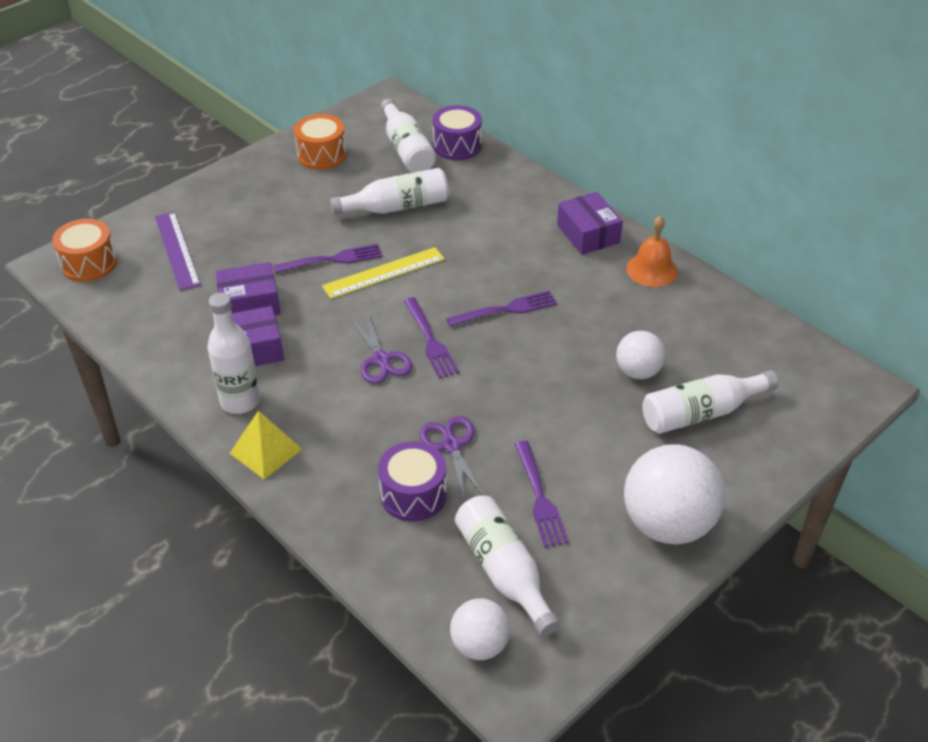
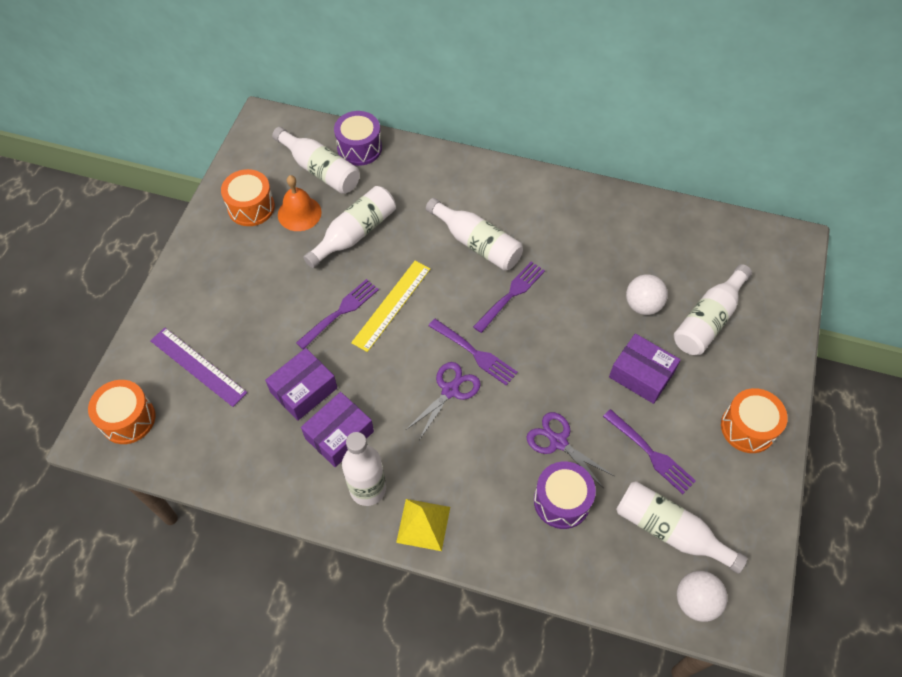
camera: 30 degrees left, 15 degrees up
purple scissors [350,312,412,384] -> purple scissors turned 90 degrees counterclockwise [406,362,481,440]
purple box [557,192,623,255] -> purple box moved to [609,334,681,404]
white ball [624,444,725,545] -> orange drum [721,388,788,453]
orange bell [626,216,678,287] -> orange bell moved to [278,175,322,231]
none -> white bottle [426,198,523,271]

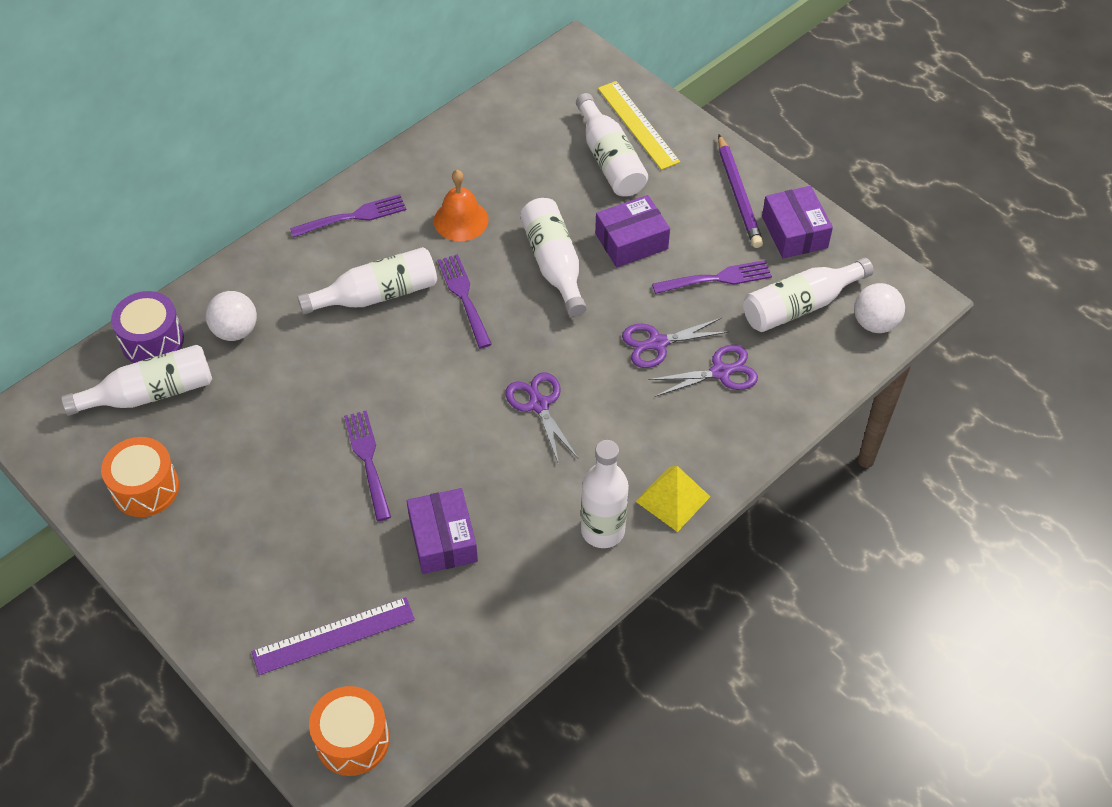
camera: 60 degrees left, 5 degrees down
orange bell [278,175,322,231] -> orange bell moved to [434,170,489,241]
purple box [301,392,374,467] -> purple box moved to [762,186,833,258]
white bottle [303,186,396,268] -> white bottle moved to [520,198,587,317]
yellow ruler [351,261,430,352] -> yellow ruler moved to [598,81,680,170]
purple fork [428,319,518,386] -> purple fork moved to [290,194,407,238]
purple drum [534,462,596,529] -> purple scissors [648,345,758,397]
white ball [626,274,668,315] -> white ball moved to [206,291,257,341]
orange drum [721,388,788,453] -> purple pencil [718,134,763,248]

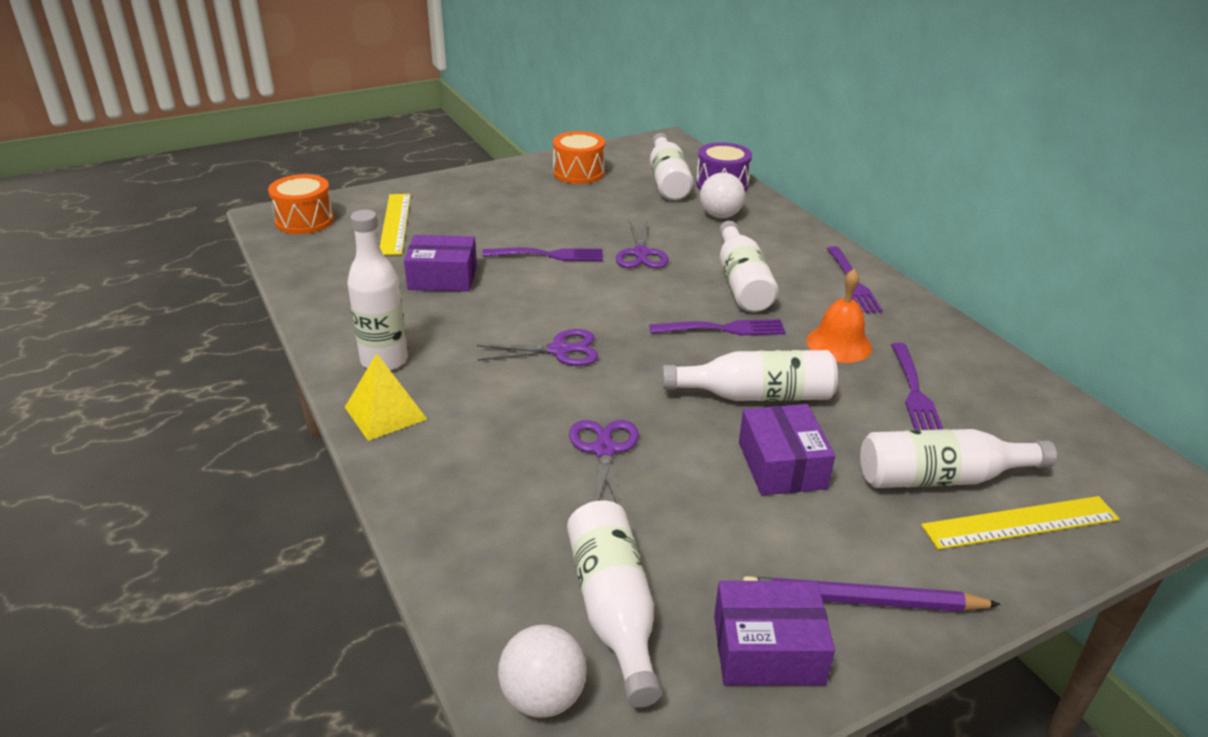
camera: 105 degrees right, 20 degrees down
purple ruler [251,597,415,675] -> yellow ruler [380,194,411,255]
purple scissors [648,345,758,397] -> purple scissors moved to [616,220,669,268]
purple fork [652,260,772,294] -> purple fork moved to [891,343,943,430]

